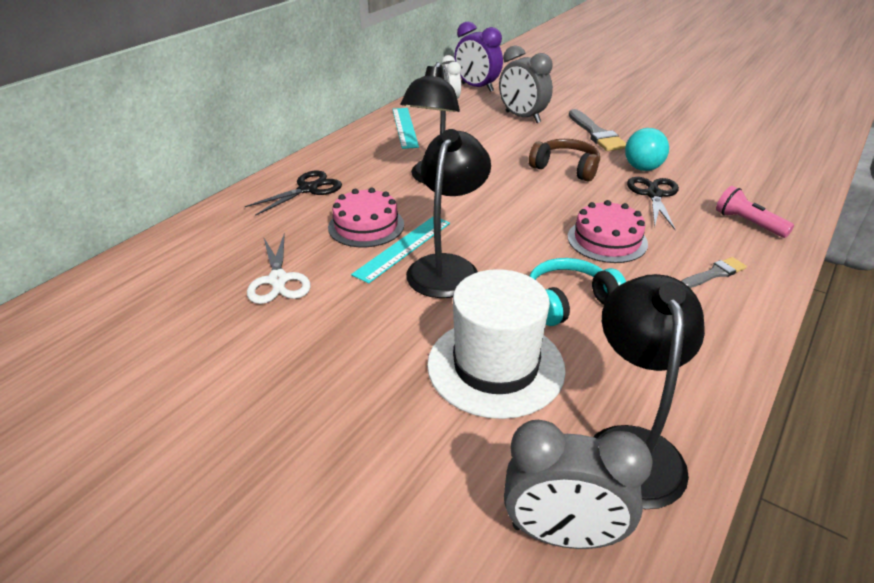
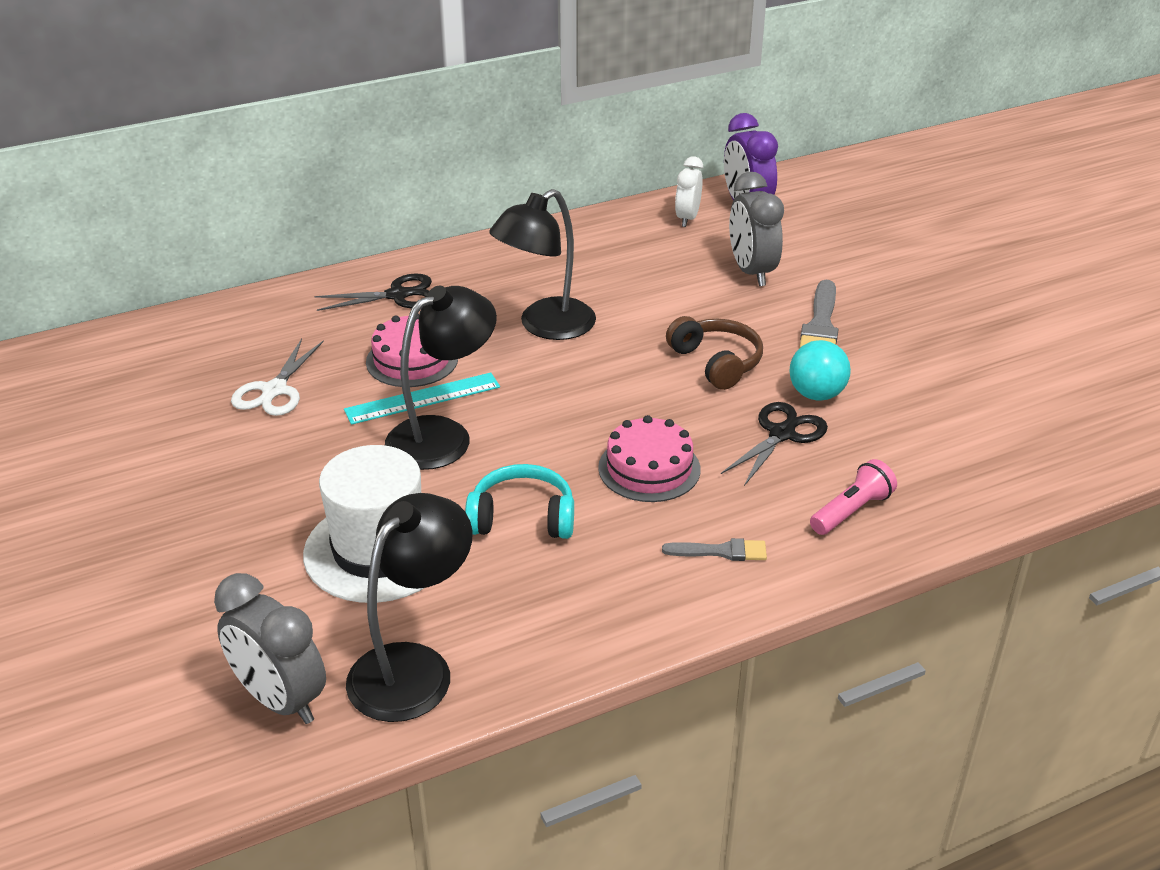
camera: 30 degrees right, 0 degrees up
turquoise ruler [392,108,419,149] -> none
pink flashlight [716,186,794,238] -> pink flashlight turned 60 degrees clockwise [810,459,897,535]

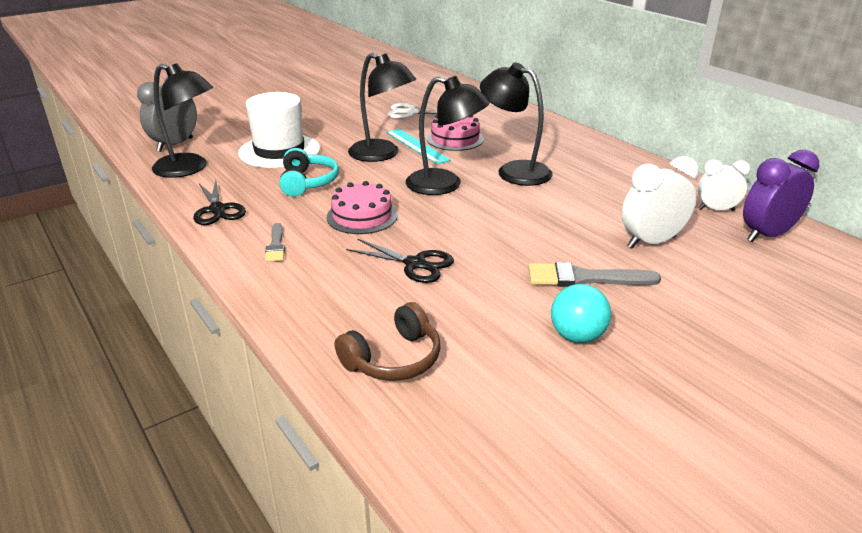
camera: 80 degrees right, 5 degrees down
black scissors [314,273,432,311] -> black scissors moved to [193,180,246,225]
brown headphones [666,316,763,390] -> brown headphones moved to [335,302,441,381]
grey clock [729,172,784,286] -> white clock [622,156,699,248]
turquoise ball [790,340,851,401] -> turquoise ball moved to [551,284,611,343]
pink flashlight [810,459,897,535] -> none
none -> black lamp [406,76,490,195]

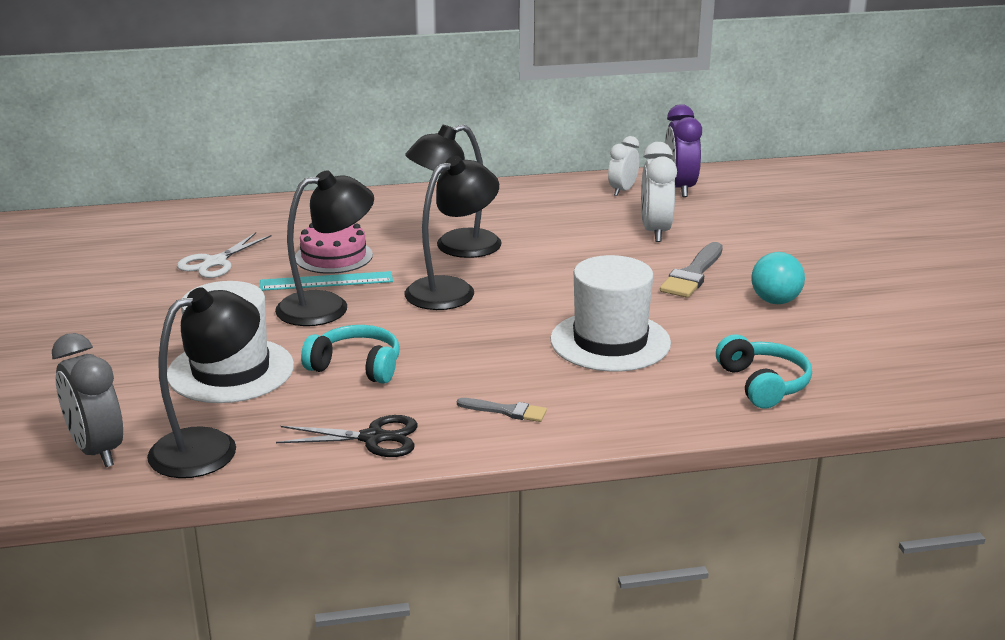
camera: 65 degrees left, 5 degrees down
pink cake [327,181,398,234] -> none
brown headphones [335,302,441,381] -> turquoise headphones [716,334,812,409]
black scissors [346,239,454,283] -> white hat [550,255,671,372]

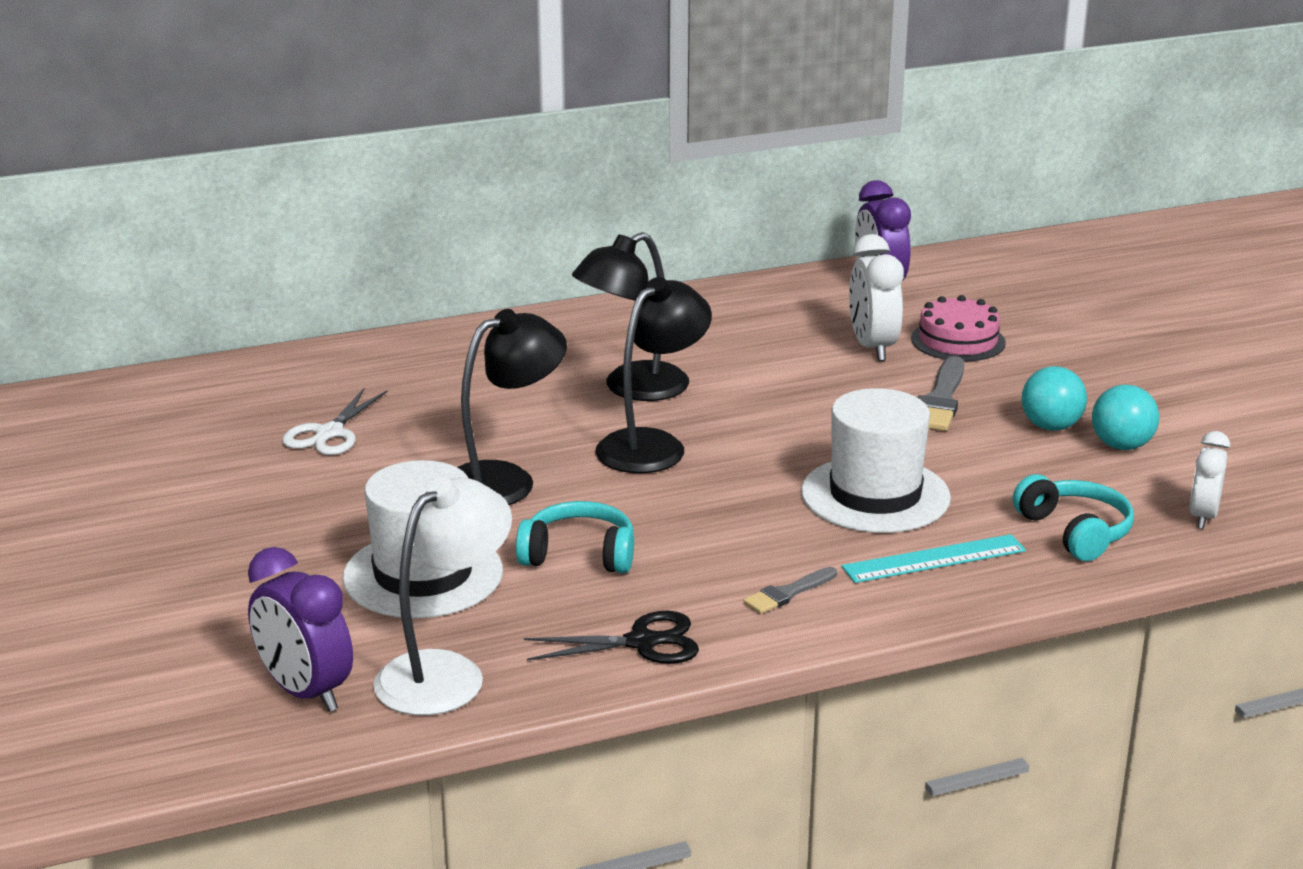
camera: 10 degrees left, 0 degrees up
grey clock [52,333,123,467] -> purple clock [248,547,353,712]
black lamp [147,287,260,478] -> white lamp [373,477,512,716]
turquoise ruler [260,271,393,291] -> turquoise ruler moved to [842,534,1026,583]
pink cake [295,223,373,274] -> pink cake moved to [911,295,1006,361]
grey brush [457,398,547,422] -> grey brush turned 135 degrees clockwise [743,567,837,614]
white clock [608,136,640,196] -> white clock moved to [1190,431,1230,529]
none -> turquoise ball [1092,385,1159,450]

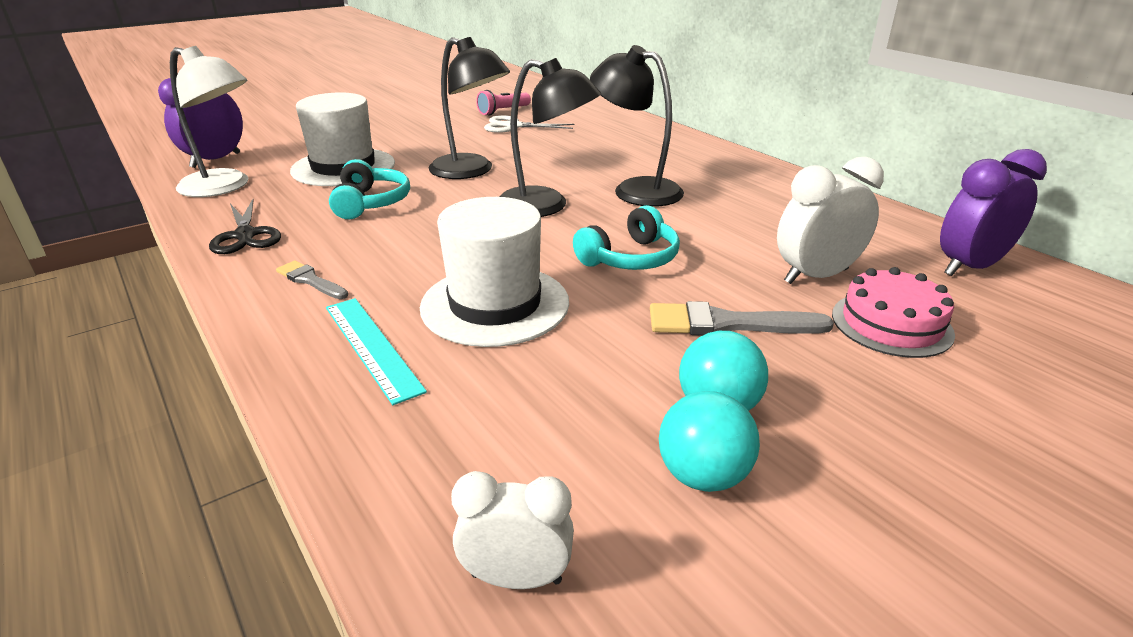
camera: 75 degrees right, 5 degrees up
turquoise headphones [1013,474,1134,561] -> turquoise headphones moved to [573,205,680,270]
none -> pink flashlight [476,90,531,116]

